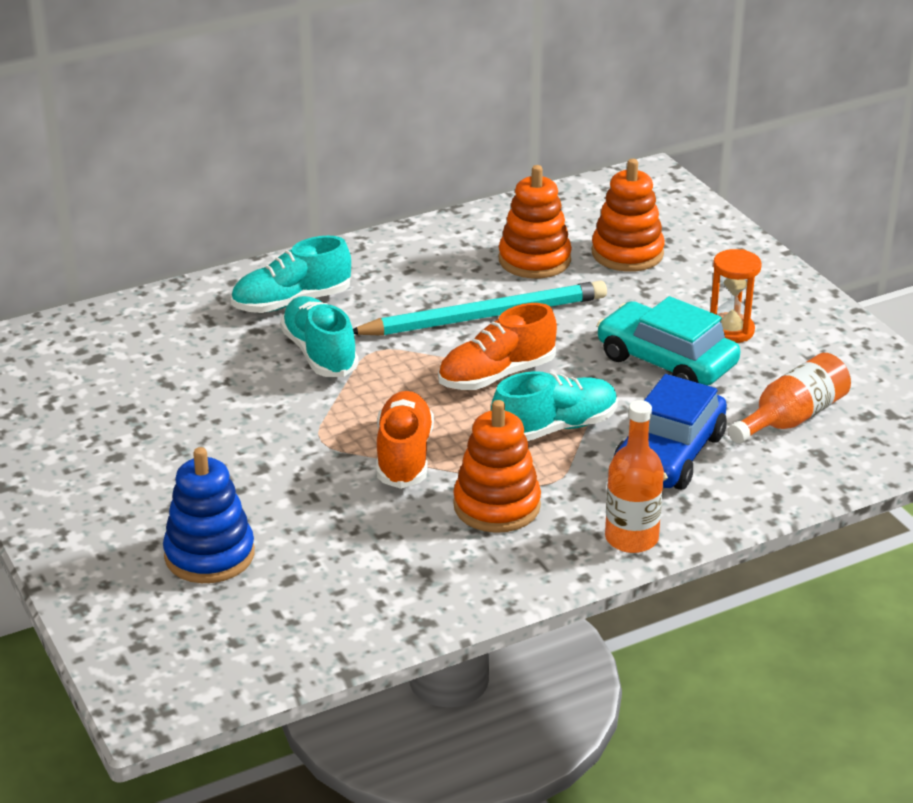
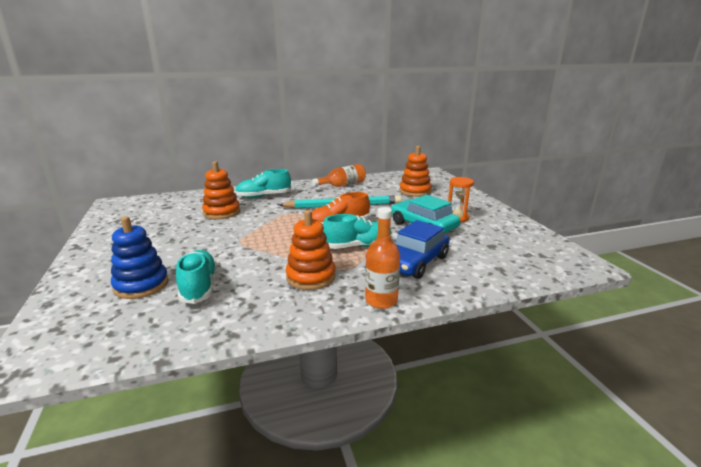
camera: 10 degrees right, 10 degrees down
turquoise shoe [280,296,359,377] -> turquoise shoe moved to [176,250,217,304]
orange shoe [377,391,434,489] -> none
orange stacking toy [499,165,572,278] -> orange stacking toy moved to [202,161,240,219]
orange bottle [728,353,851,444] -> orange bottle moved to [312,164,366,187]

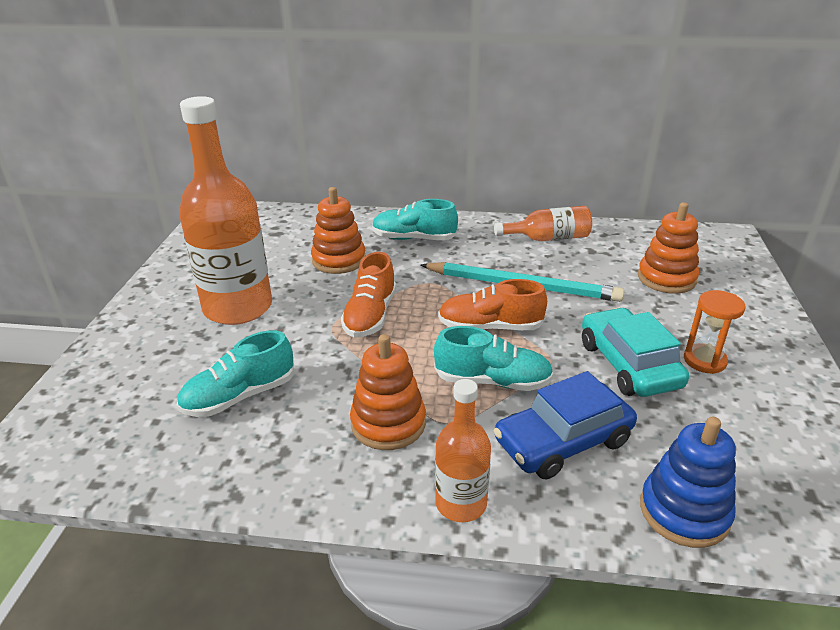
camera: 25 degrees right, 10 degrees up
blue stacking toy [111,216,169,299] -> blue stacking toy moved to [640,417,736,548]
turquoise shoe [176,250,217,304] -> turquoise shoe turned 135 degrees counterclockwise [177,330,294,417]
none -> orange bottle [179,96,272,325]
none -> orange shoe [341,252,396,338]

